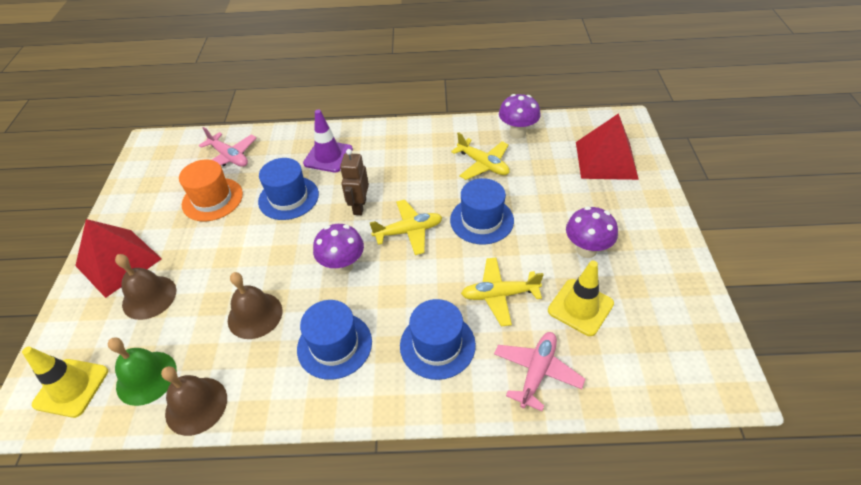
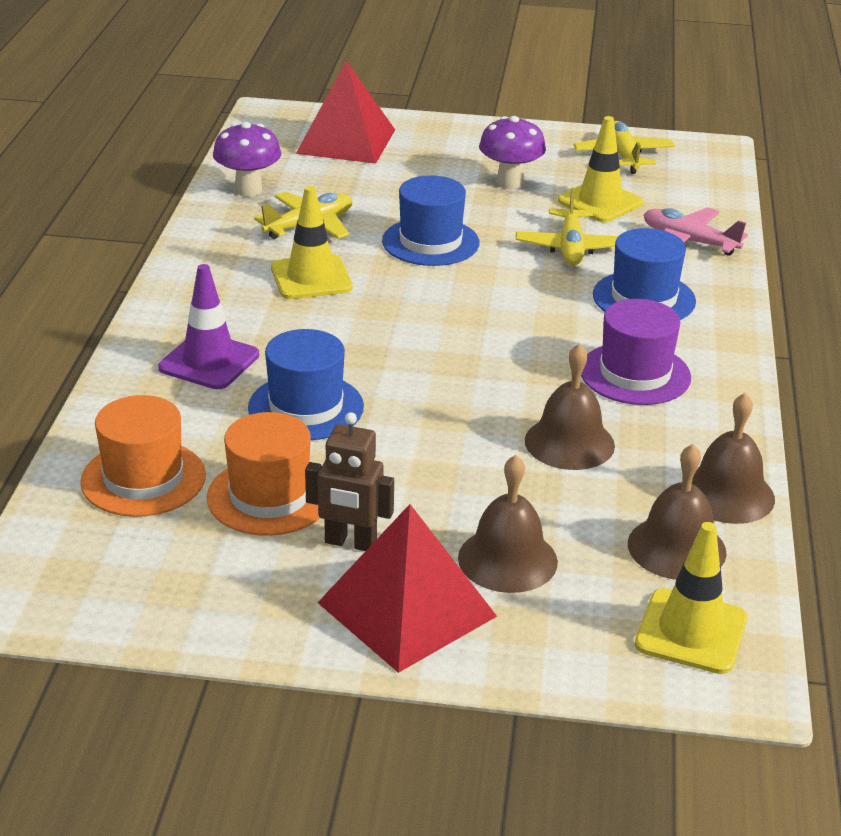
camera: 85 degrees left, 15 degrees down
green bell [108,337,177,406] -> brown bell [628,444,727,580]
pink plane [199,127,256,167] -> orange hat [80,395,206,517]
blue hat [297,300,372,380] -> purple hat [581,299,691,405]
purple mushroom [313,224,364,275] -> none
brown robot [340,149,369,215] -> brown robot moved to [305,412,394,551]
yellow plane [370,200,442,255] -> yellow plane moved to [574,121,675,174]
none -> yellow traffic cone [271,186,353,299]

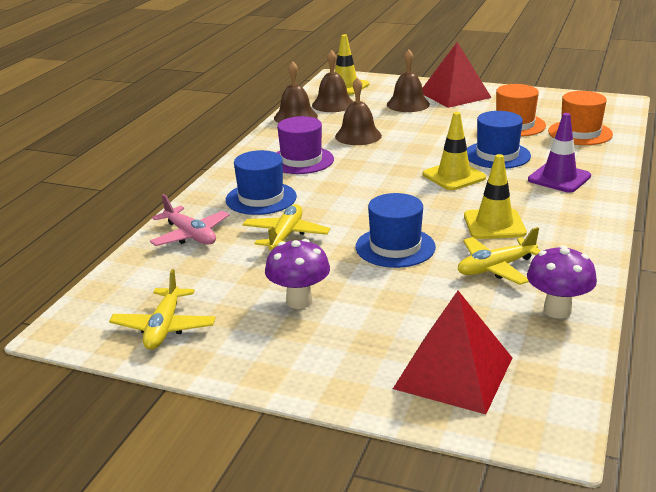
camera: 165 degrees left, 5 degrees down
brown robot [305,412,394,551] -> none
yellow traffic cone [558,116,643,222] -> yellow traffic cone moved to [423,112,486,190]

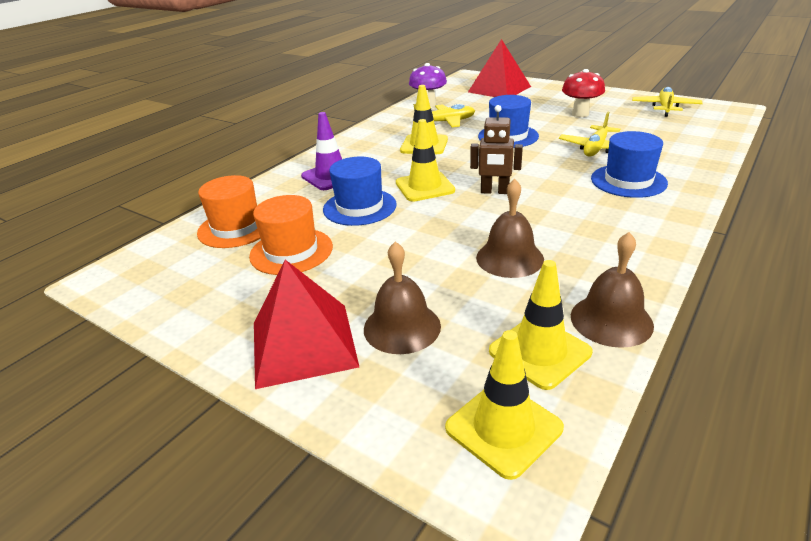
camera: 165 degrees left, 5 degrees up
pink plane [150,194,229,246] -> none
purple mushroom [265,239,330,309] -> red mushroom [562,69,605,117]
purple hat [276,116,334,174] -> none
brown bell [312,50,353,112] -> yellow traffic cone [489,260,592,390]
none -> brown robot [470,105,523,194]

